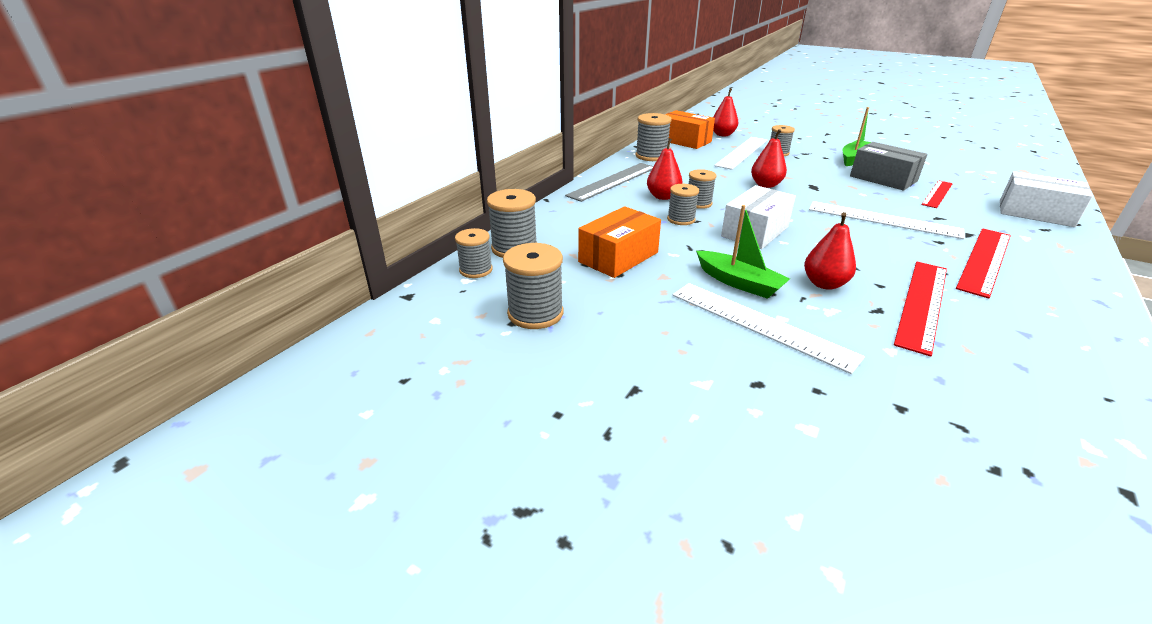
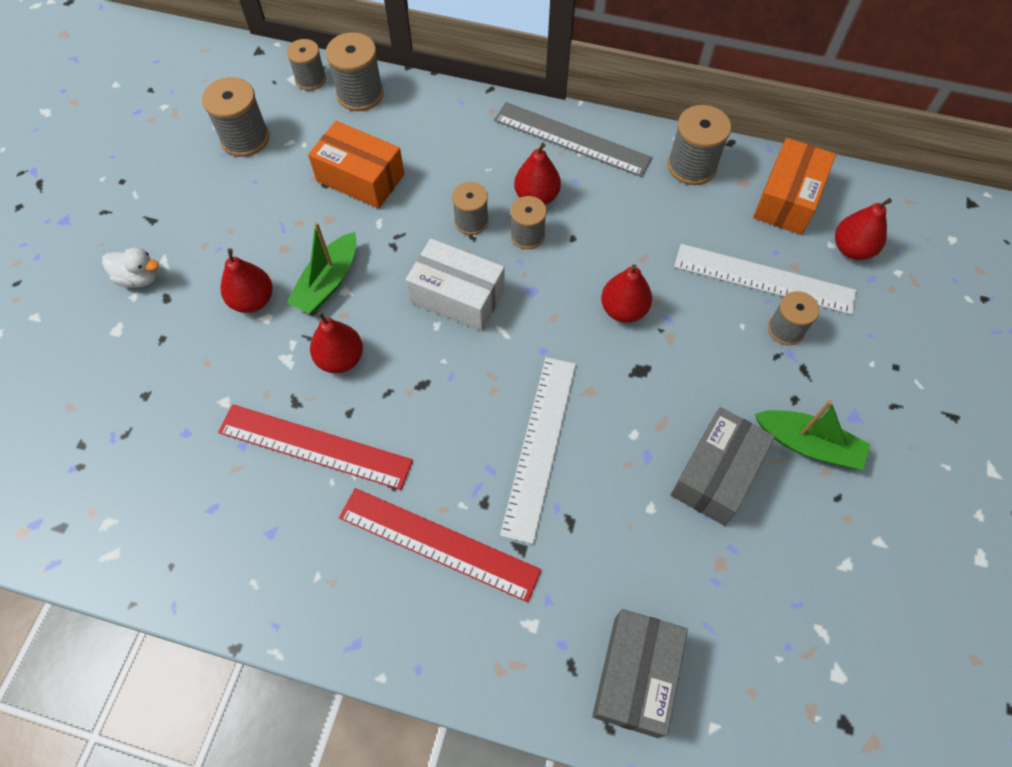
camera: 75 degrees right, 30 degrees up
white ruler [673,283,865,374] -> red pear [221,248,273,313]
red ruler [922,180,953,208] -> none
white box [1000,171,1093,227] -> grey box [592,609,688,738]
none -> white duck [102,247,158,288]

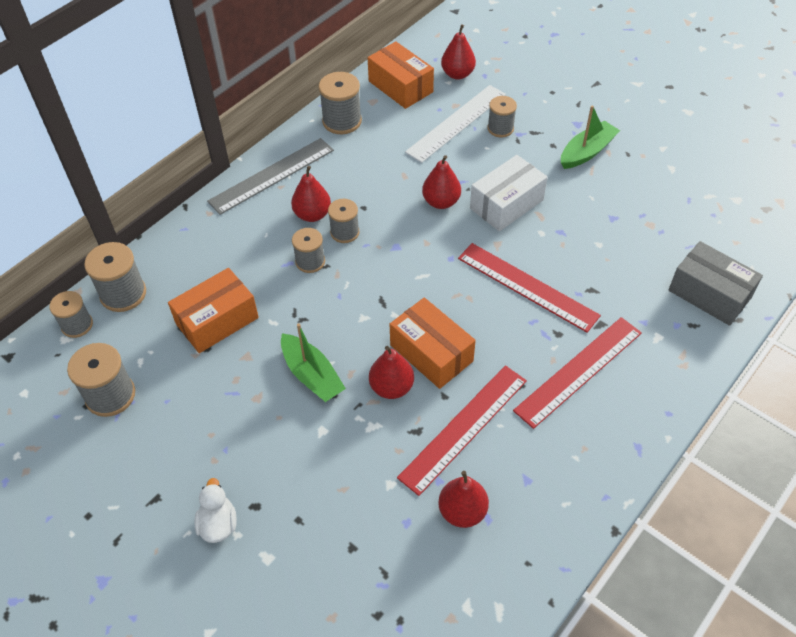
camera: 65 degrees left, 10 degrees down
white duck [102,247,158,288] -> white duck turned 45 degrees counterclockwise [194,478,237,543]
red pear [221,248,273,313] -> red pear moved to [438,471,489,528]
white box [405,238,505,331] -> white box moved to [470,155,548,231]
white ruler [500,357,576,544] -> red ruler [458,243,601,333]
grey box [671,407,775,526] -> none
none -> orange box [390,297,476,389]

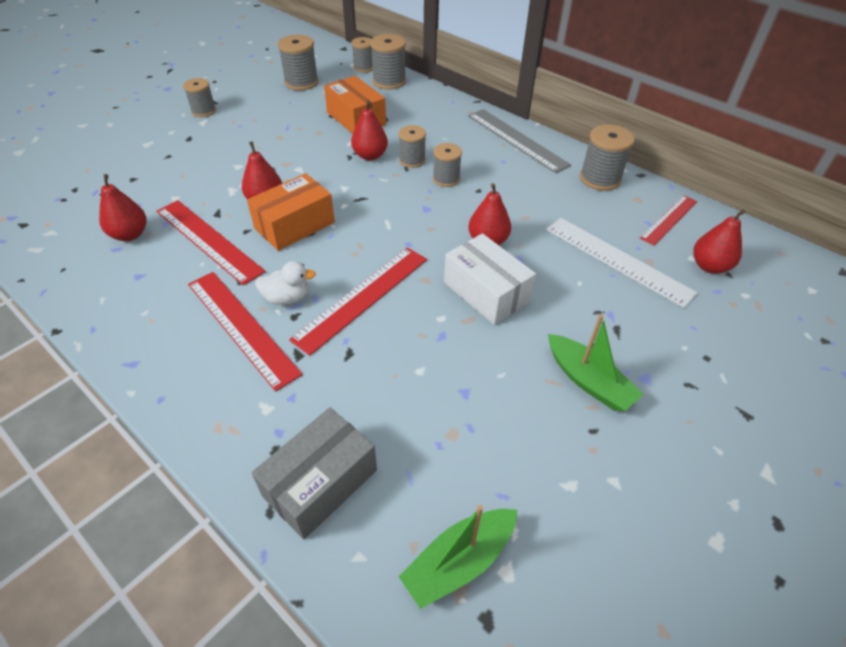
camera: 90 degrees right, 5 degrees down
white duck [194,478,237,543] -> white duck moved to [255,261,316,305]
green boat [281,323,346,402] -> green boat moved to [398,505,518,609]
red pear [291,166,331,222] -> red pear moved to [351,100,388,161]
orange box [368,41,434,109] -> red ruler [640,195,697,246]
grey spool [487,96,517,138] -> grey spool moved to [183,78,216,117]

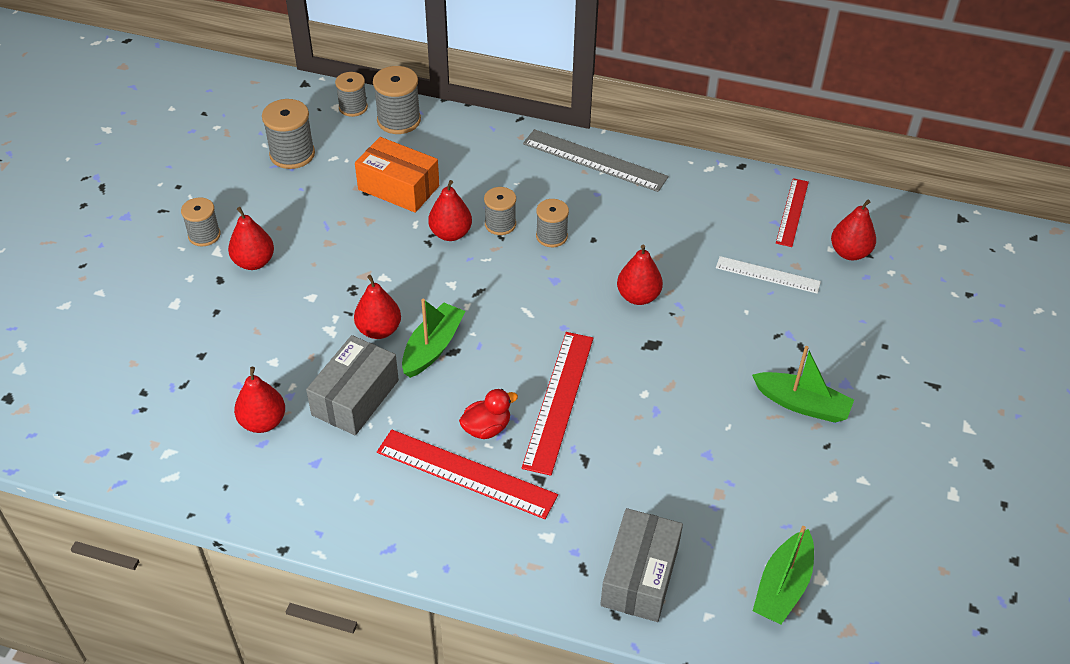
camera: 25 degrees left, 0 degrees up
red ruler [156,200,266,285] -> grey box [306,335,399,435]
orange box [247,173,335,251] -> green boat [402,299,465,378]
white duck [255,261,316,305] -> red duck [459,389,518,439]
white box [444,233,536,325] -> none
white ruler [546,218,698,308] -> white ruler [716,256,821,294], size x0.63
grey spool [580,124,635,191] -> none
none -> red pear [228,207,274,270]

